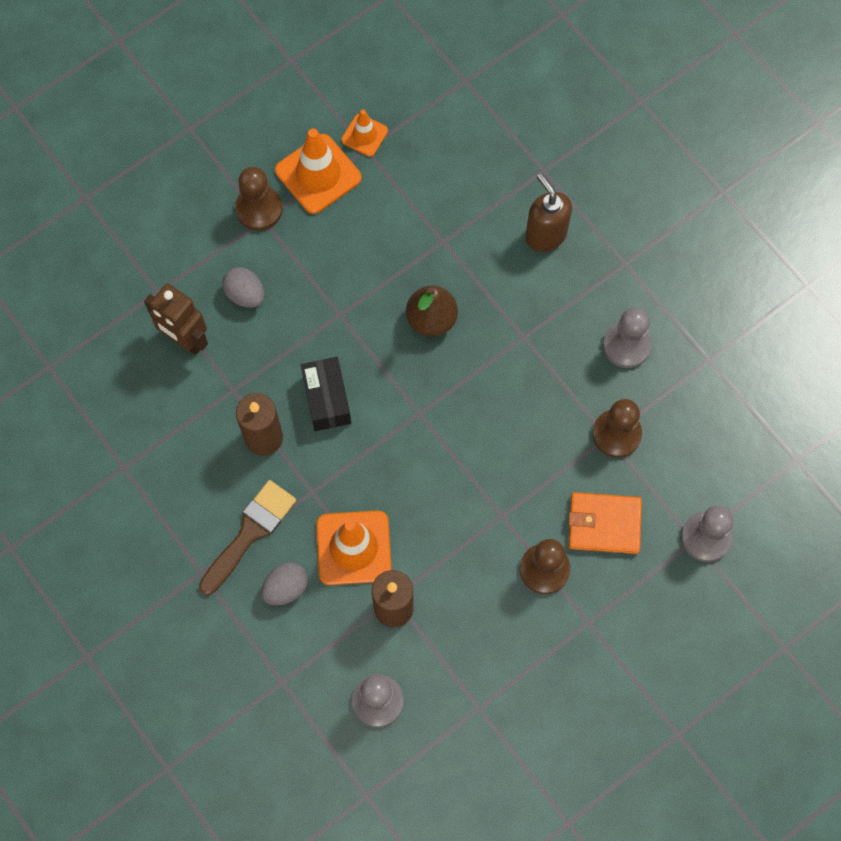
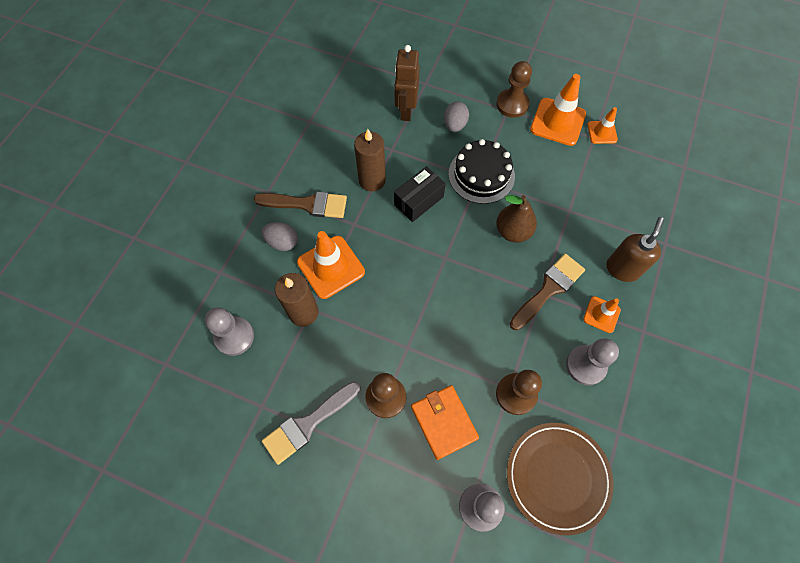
camera: 60 degrees right, 5 degrees down
none -> grey brush [262,381,360,465]
none -> black cake [448,139,515,204]
none -> brown plate [507,423,614,535]
none -> brown brush [510,254,585,330]
none -> orange traffic cone [583,296,621,333]

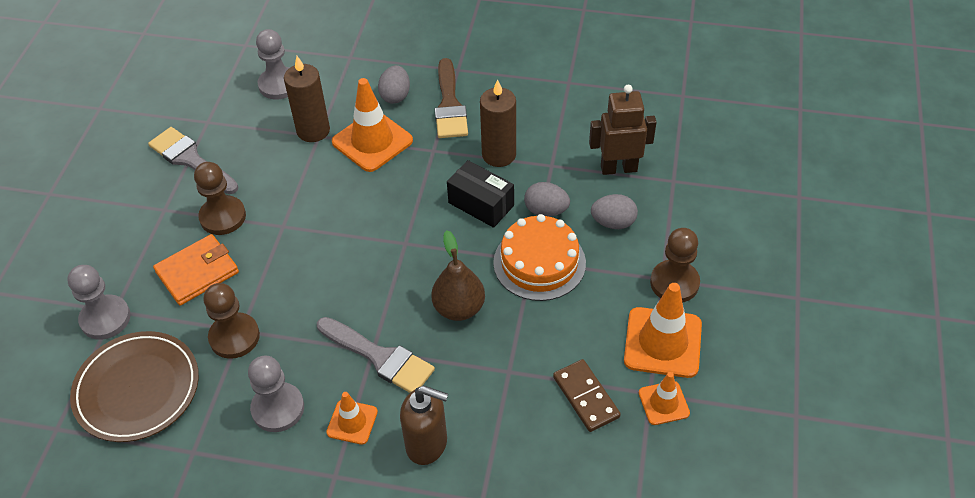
camera: 80 degrees right, 15 degrees down
black cake [448,139,515,204] -> orange cake [493,214,586,301]
brown brush [510,254,585,330] -> grey brush [317,317,435,393]
none -> grey egg [524,182,570,217]
none -> brown domino [553,359,621,432]

